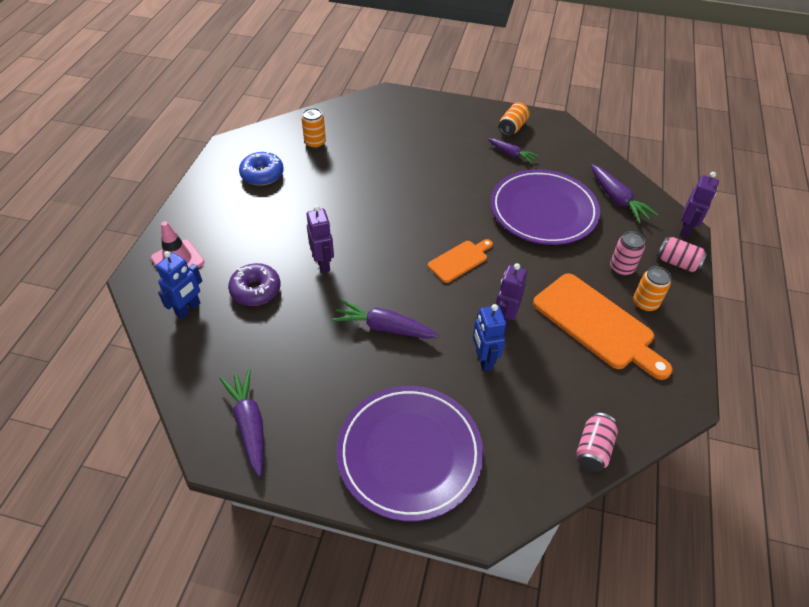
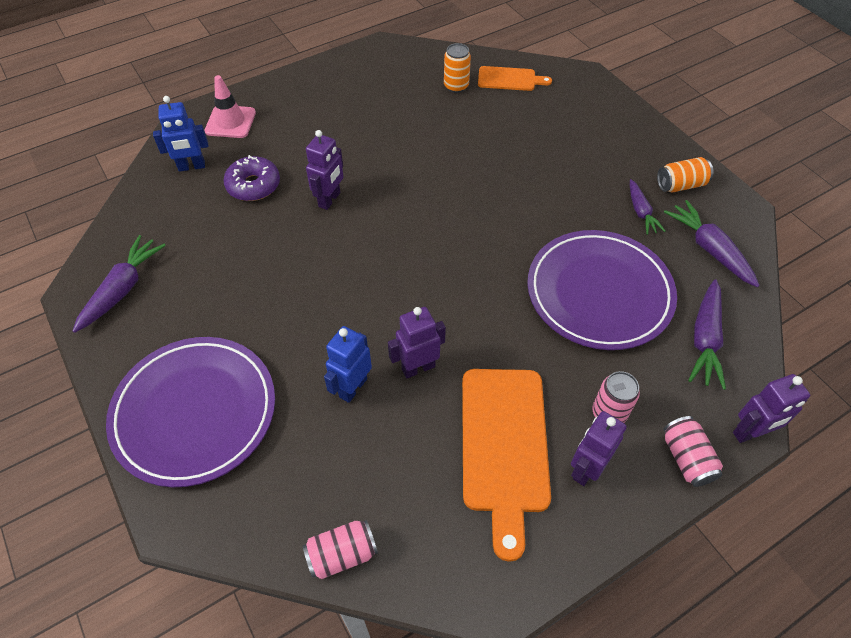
camera: 45 degrees right, 5 degrees up
blue donut [239,152,284,186] -> none
purple carrot [331,300,439,339] -> purple carrot moved to [664,200,760,287]
orange cutting board [428,239,493,283] -> orange cutting board moved to [478,66,552,91]
orange can [633,266,671,312] -> purple robot [571,411,627,486]

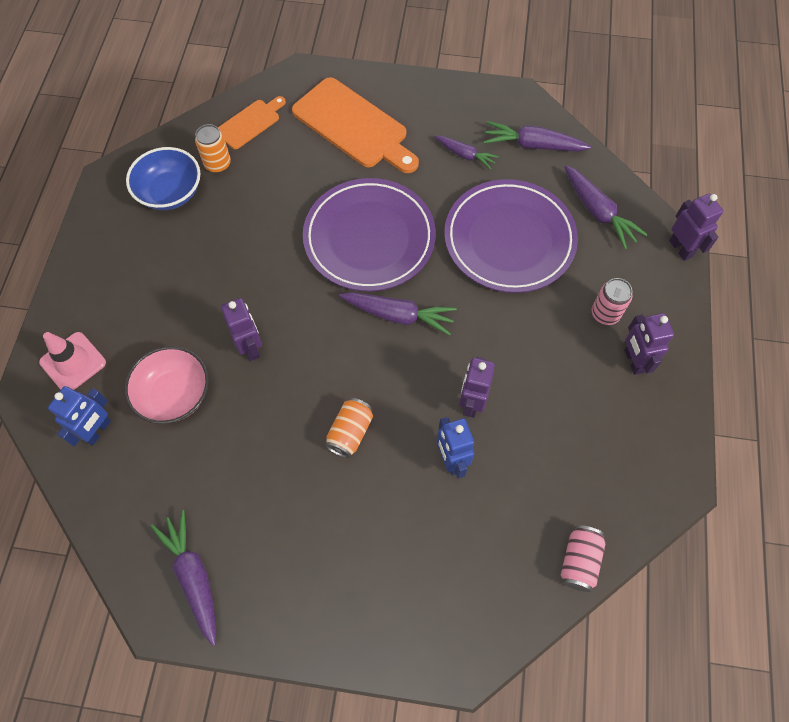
camera: 50 degrees left, 10 degrees up
purple plate [106,337,275,487] -> purple plate moved to [303,178,436,292]
purple donut [223,155,280,201] -> pink bowl [124,346,209,424]
orange cutting board [462,369,551,562] -> orange cutting board moved to [292,77,419,173]
orange can [657,157,713,193] -> orange can moved to [325,398,373,458]
pink can [663,416,723,487] -> none
purple robot [733,374,810,443] -> purple robot turned 45 degrees counterclockwise [669,194,723,261]
none -> blue bowl [126,147,200,210]
none -> purple carrot [339,292,457,335]

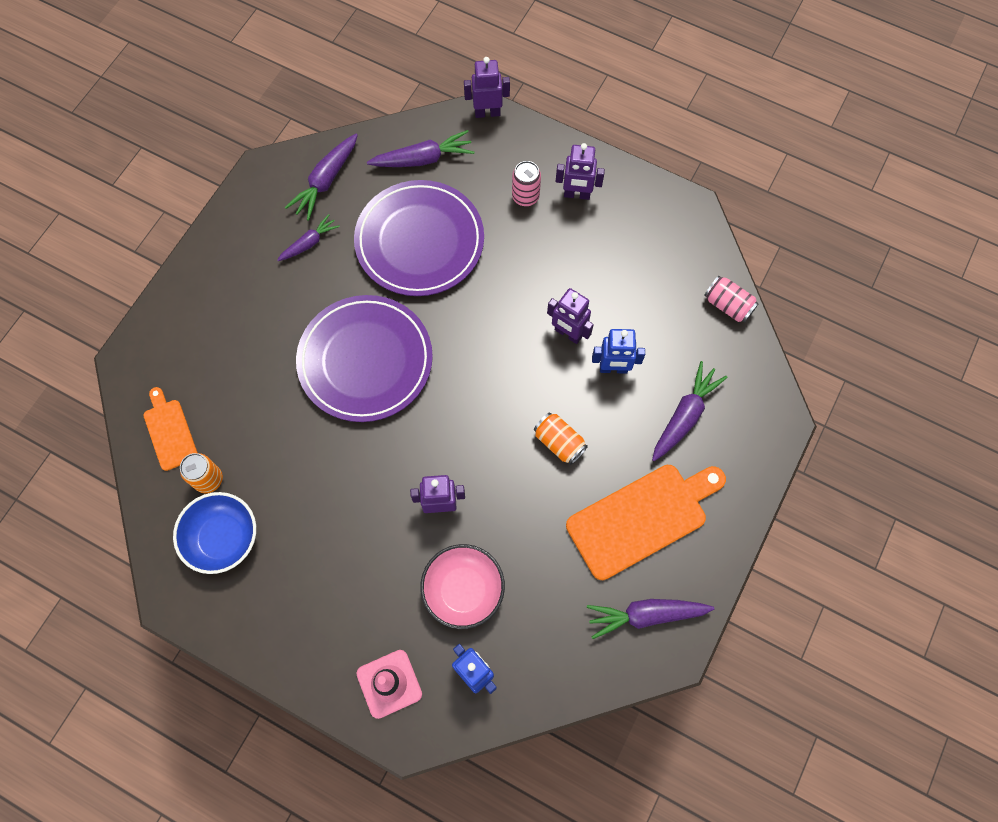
camera: 70 degrees left, 5 degrees up
orange cutting board [292,77,419,173] -> orange cutting board moved to [566,465,726,580]
purple carrot [339,292,457,335] -> purple carrot moved to [652,361,728,461]

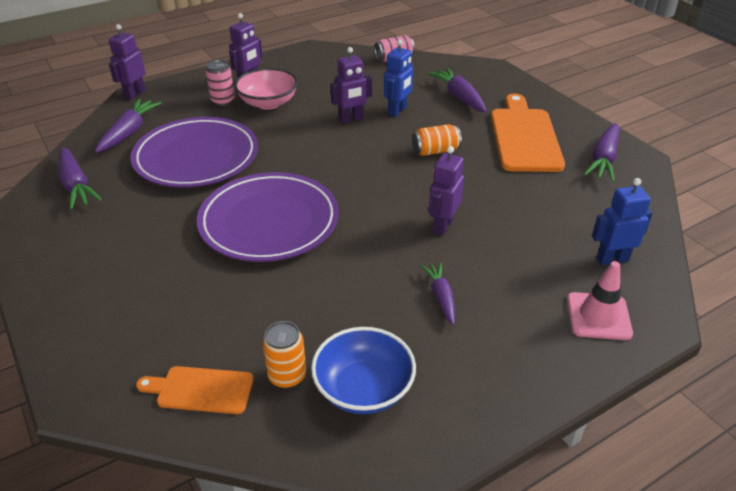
camera: 60 degrees left, 30 degrees down
purple carrot [277,214,340,261] -> purple carrot moved to [420,262,455,325]
pink bowl [420,544,505,629] -> pink bowl moved to [234,68,298,110]

